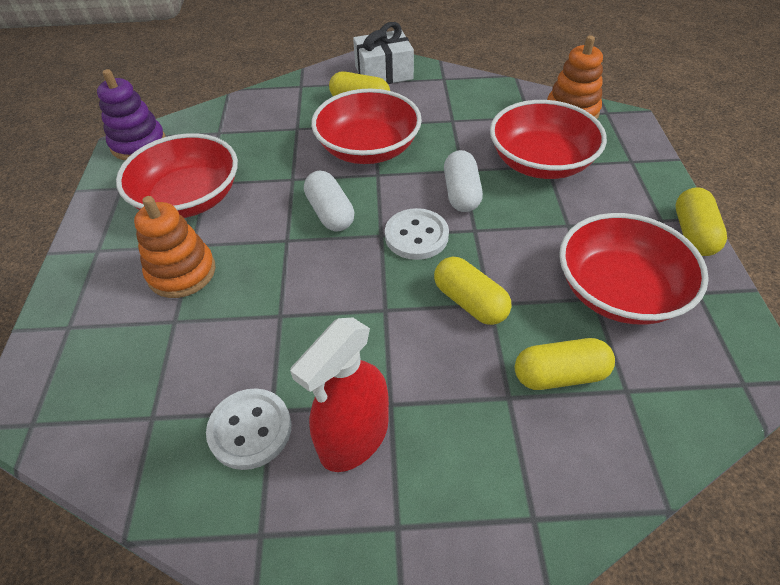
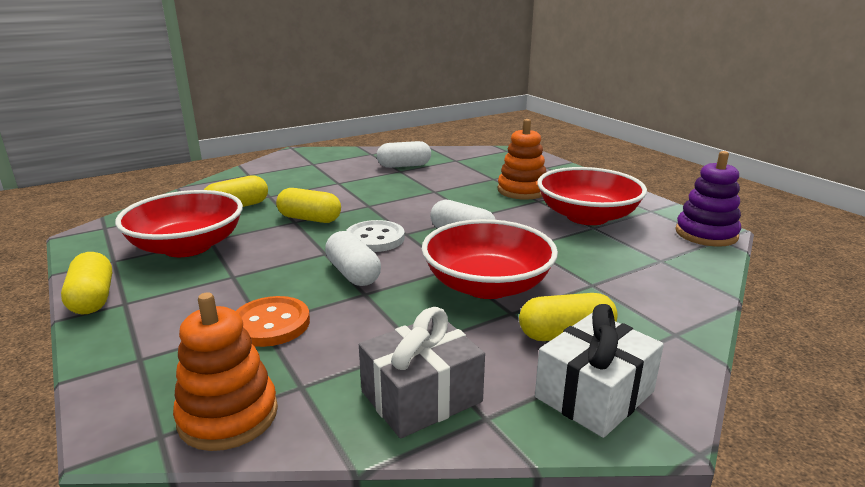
camera: 150 degrees right, 25 degrees down
white button [206,388,291,470] -> white capsule [377,141,431,168]
red spray bottle [290,318,389,472] -> none
red bowl [490,100,607,179] -> orange button [236,296,310,347]
none -> grey gift [359,307,485,439]

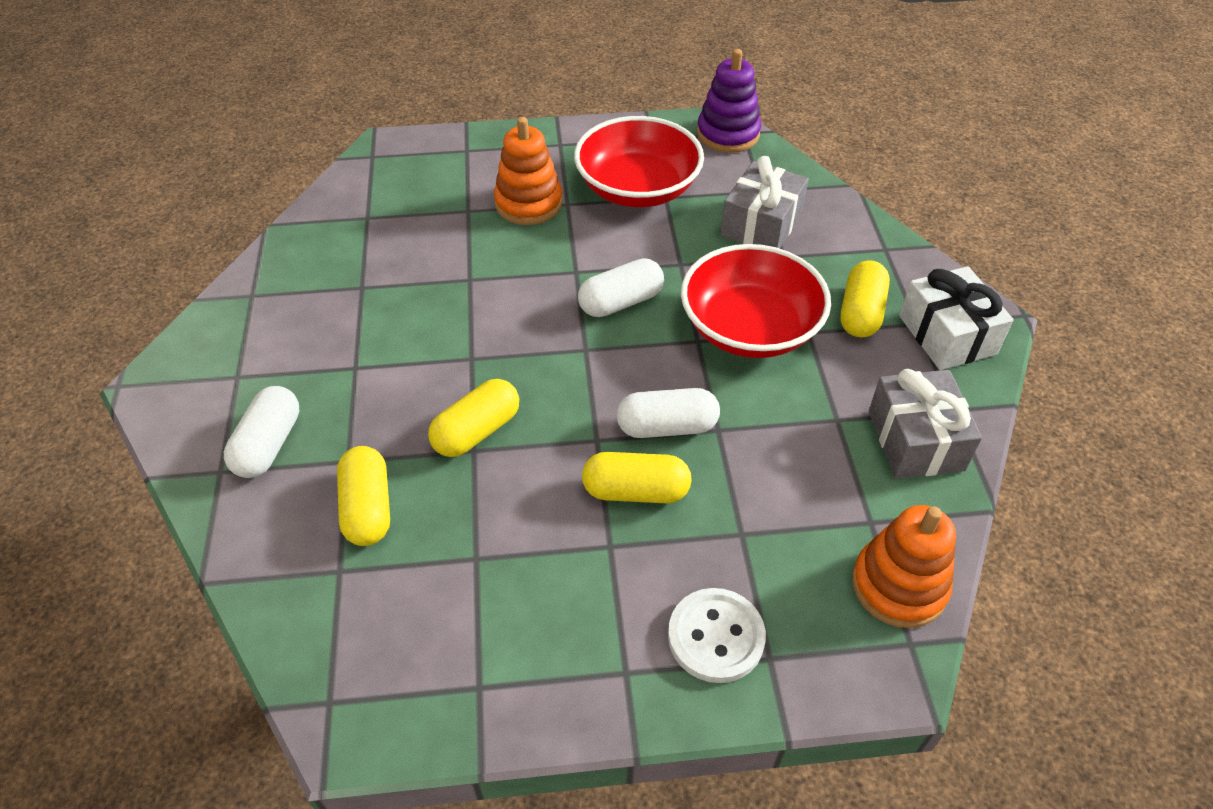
camera: 65 degrees left, 25 degrees up
yellow capsule [61,252,112,314] -> yellow capsule moved to [582,452,692,503]
red bowl [115,190,243,257] -> none
orange button [236,296,310,347] -> none
white button [346,220,405,252] -> white button moved to [668,588,766,683]
white capsule [377,141,431,168] -> white capsule moved to [224,386,299,478]
none -> grey gift [720,156,809,249]

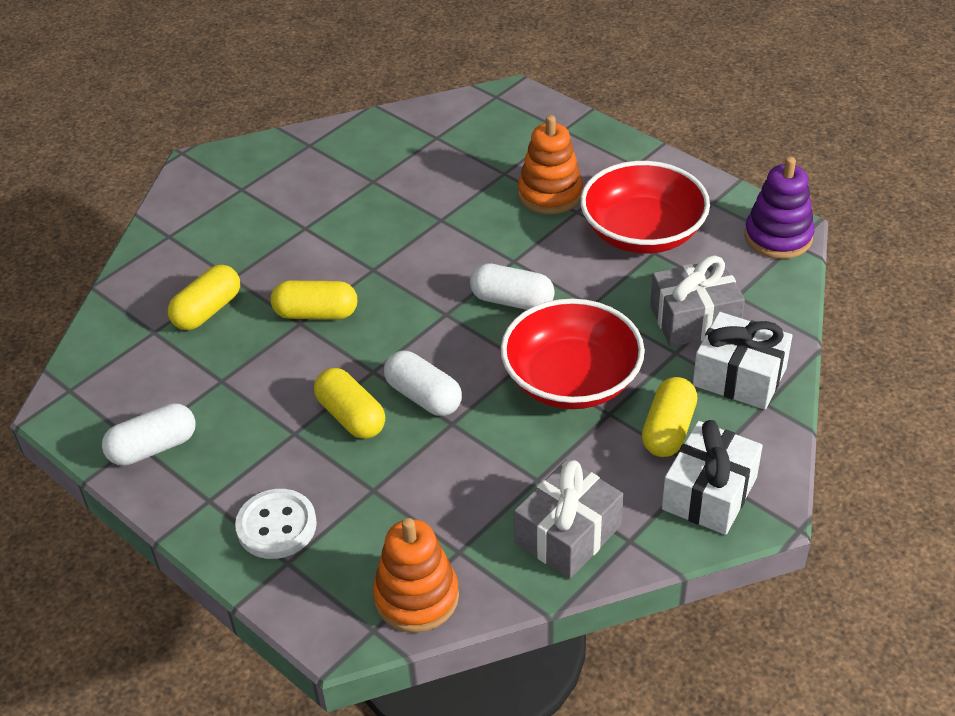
camera: 50 degrees right, 5 degrees down
white capsule [224,386,299,478] -> white capsule moved to [102,403,196,466]
yellow capsule [841,260,890,337] -> yellow capsule turned 45 degrees counterclockwise [642,377,697,457]
none -> white gift [693,312,792,410]

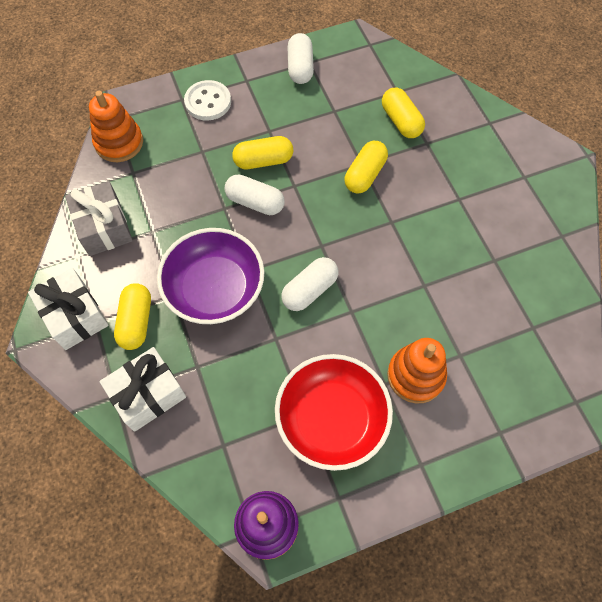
camera: 115 degrees right, 20 degrees up
white capsule [384,351,462,416] -> white capsule turned 45 degrees clockwise [225,174,285,215]
red bowl [501,299,645,409] -> purple bowl [157,228,264,324]
yellow capsule [642,377,697,457] -> yellow capsule turned 45 degrees clockwise [114,283,151,350]
grey gift [650,256,745,347] -> none

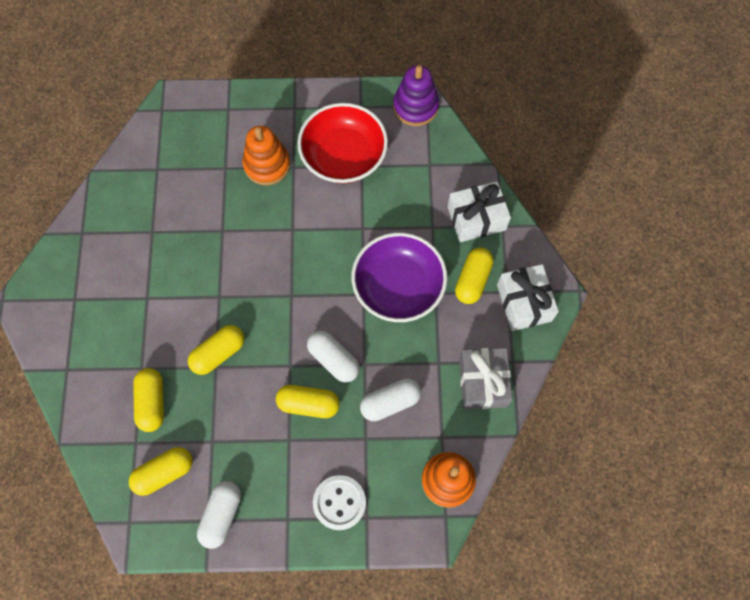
camera: 160 degrees left, 5 degrees up
white capsule [281,257,338,311] -> white capsule moved to [360,378,421,421]
none -> yellow capsule [129,447,192,496]

